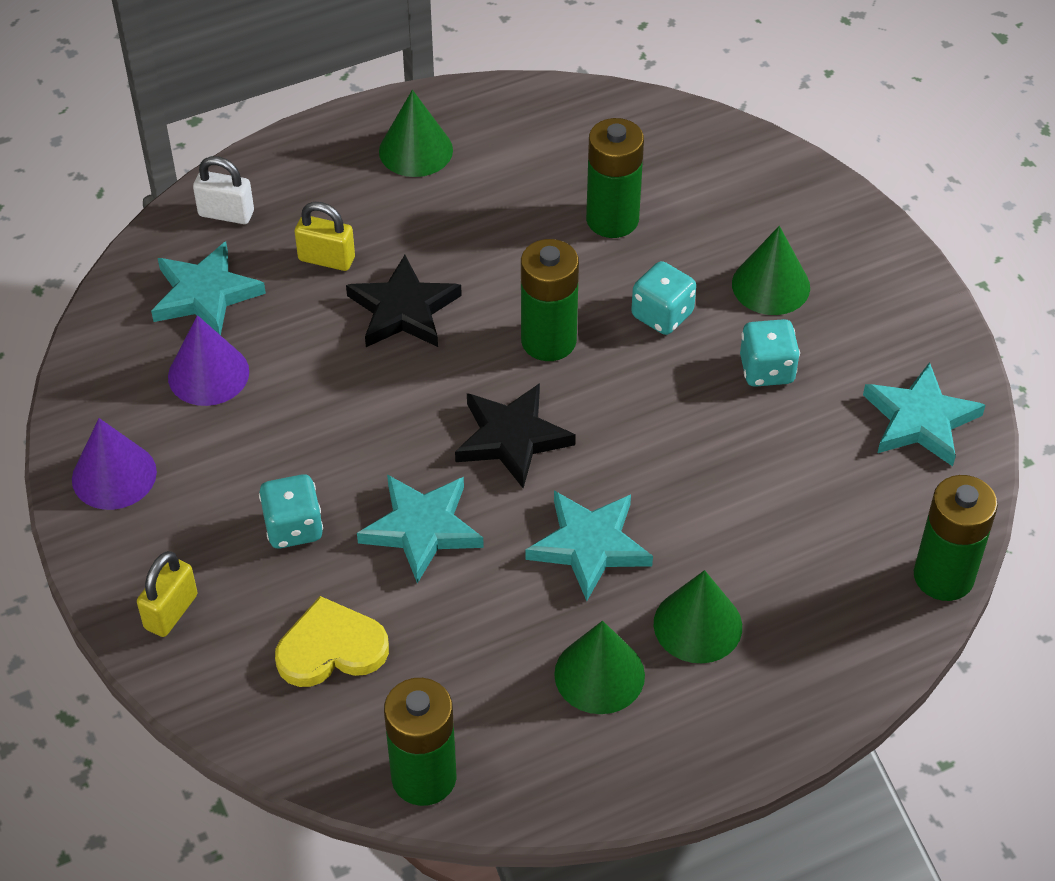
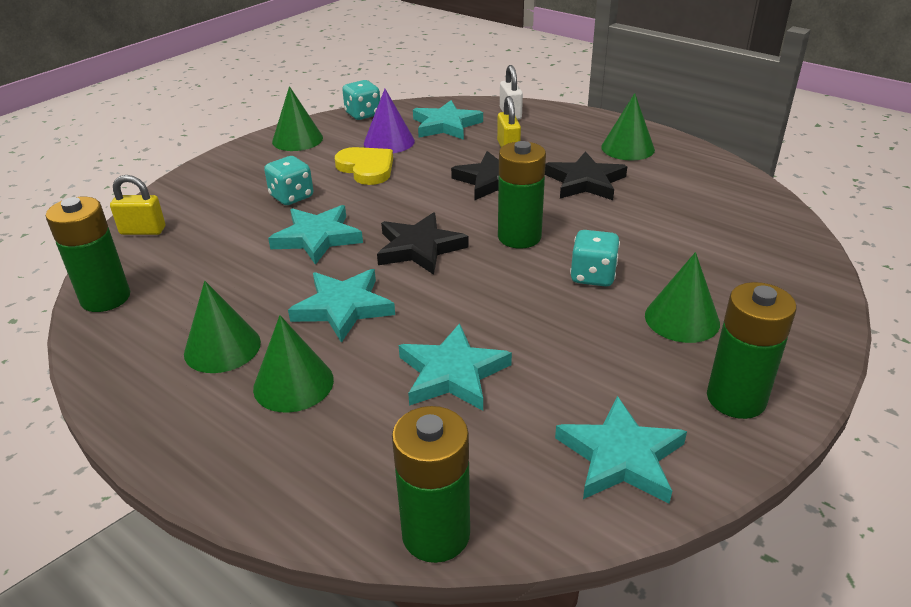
camera: 65 degrees right, 15 degrees down
purple cone [72,418,157,510] -> green cone [272,86,323,151]
yellow padlock [137,551,198,637] -> yellow padlock moved to [110,175,165,235]
yellow heart [275,596,389,687] -> yellow heart moved to [335,147,393,185]
green battery [586,118,644,238] -> green battery moved to [707,282,797,419]
turquoise dice [740,319,800,387] -> turquoise dice moved to [342,80,380,120]
none -> turquoise star [399,323,512,411]
none -> black star [545,151,627,200]

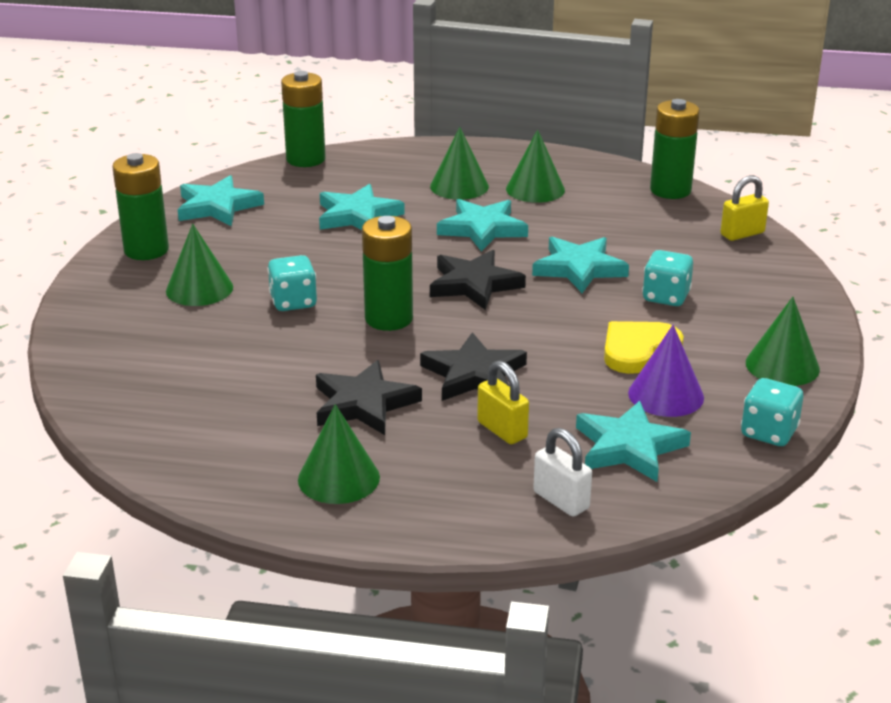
camera: 150 degrees right, 5 degrees down
yellow heart [335,147,393,185] -> yellow heart turned 120 degrees clockwise [604,321,684,374]

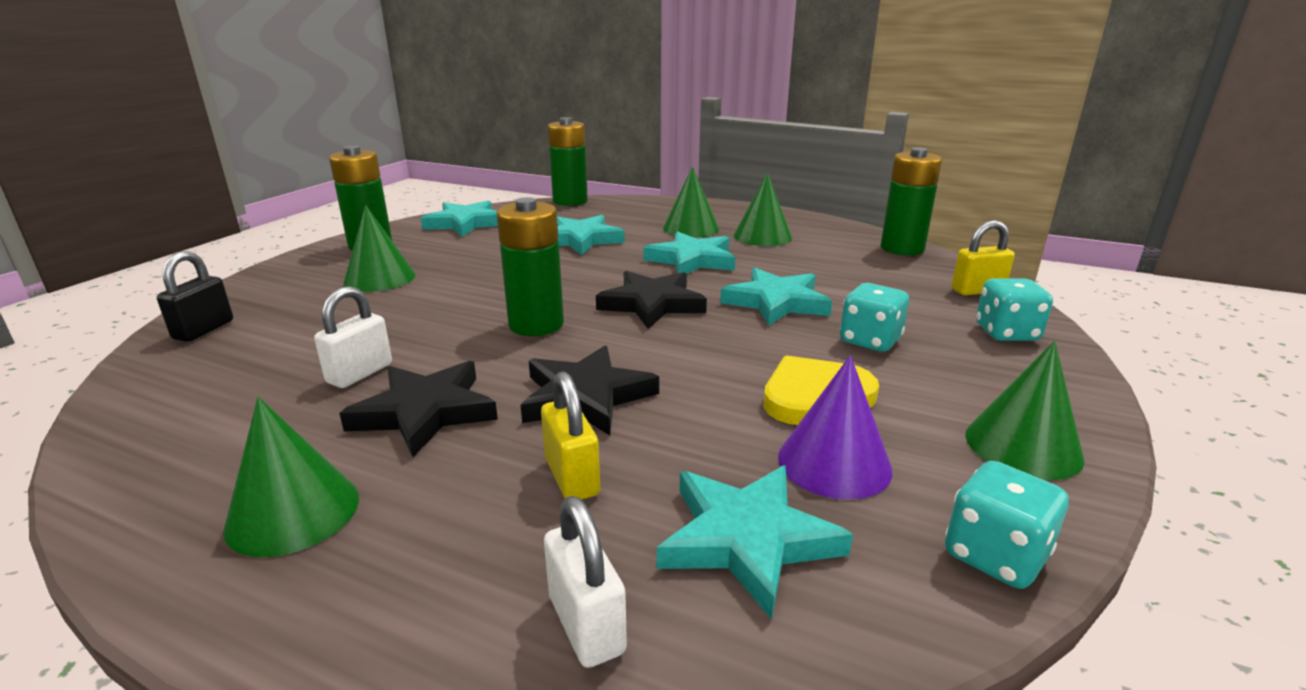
camera: 15 degrees right, 5 degrees down
turquoise dice [267,255,317,311] -> turquoise dice moved to [976,279,1053,341]
none -> black padlock [157,251,233,342]
none -> white padlock [314,286,392,388]

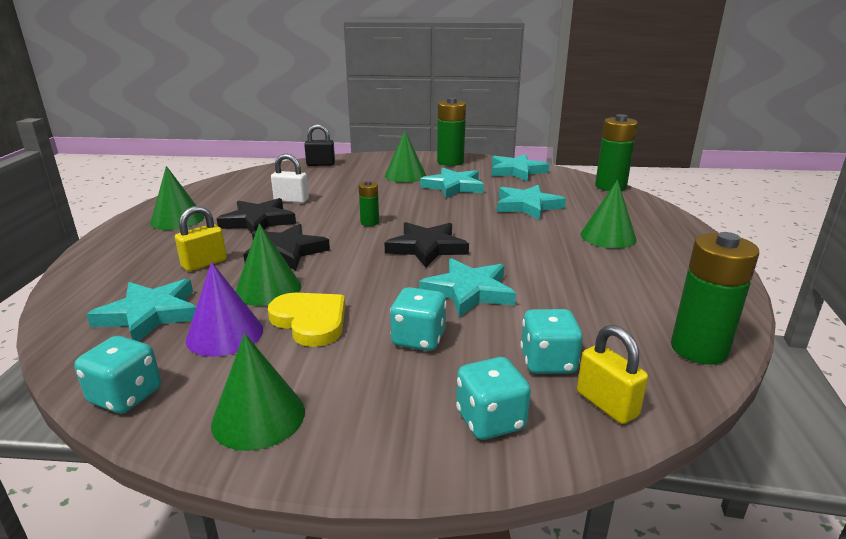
camera: 70 degrees right, 0 degrees up
green battery [497,197,564,336] -> green battery [359,181,379,226], size x0.52
white padlock [544,496,627,668] -> none
turquoise star [643,231,736,274] -> turquoise star moved to [420,168,484,198]
green cone [734,173,792,246] -> green cone moved to [235,223,302,306]
none -> turquoise dice [520,309,583,374]

